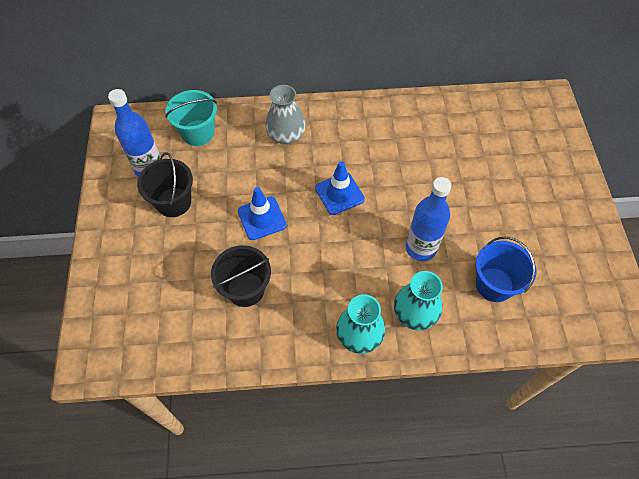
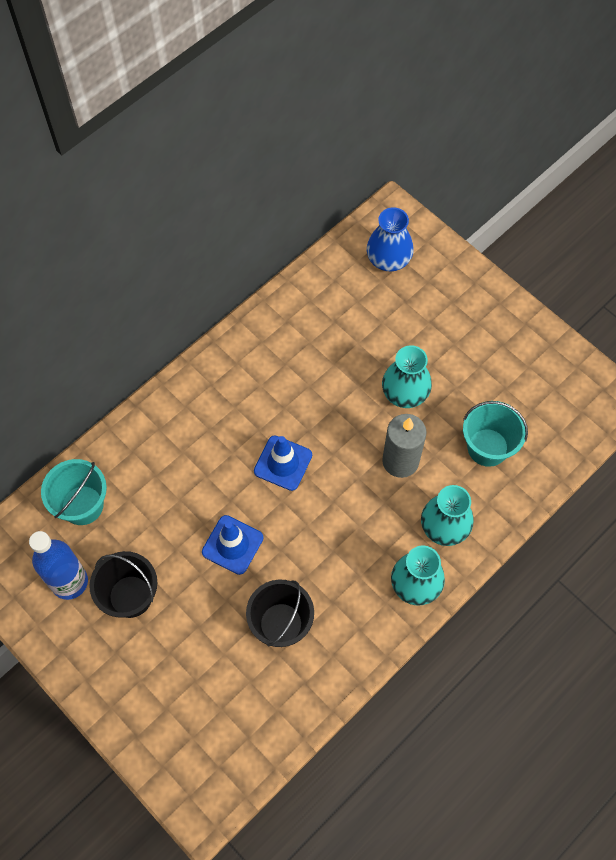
camera: 40 degrees left, 5 degrees up
grey vase [265,85,306,144] -> none
blue bottle [406,177,452,261] -> grey candle [382,414,427,478]
blue bucket [476,236,536,302] -> turquoise bucket [463,401,528,467]
none -> blue vase [367,207,413,271]
none -> turquoise vase [382,345,432,408]

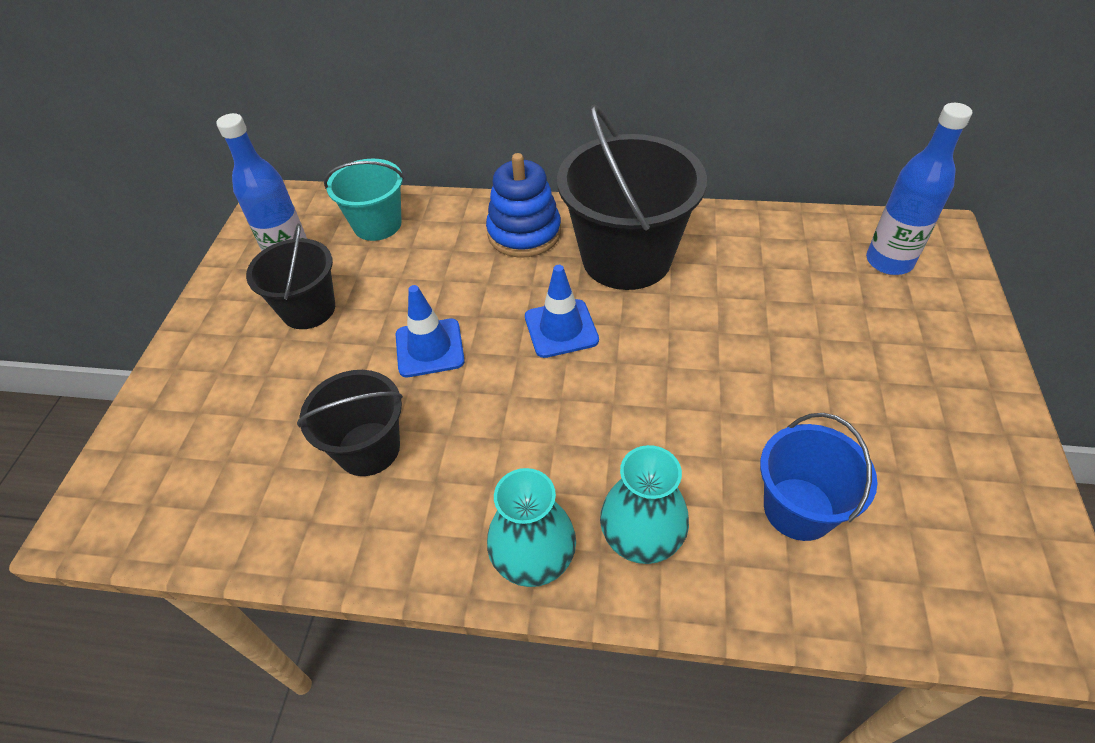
camera: 55 degrees right, 15 degrees down
blue vase [367,207,413,271] -> blue bottle [866,103,972,275]
turquoise vase [382,345,432,408] -> none
grey candle [382,414,427,478] -> none
turquoise bucket [463,401,528,467] -> blue bucket [760,413,877,541]
none -> blue stacking toy [486,153,561,258]
none -> black bucket [557,104,707,290]

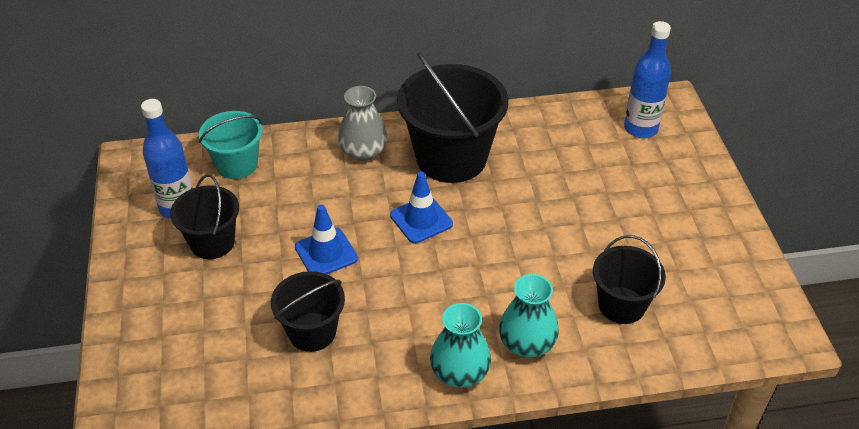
camera: 20 degrees left, 5 degrees down
blue stacking toy [486,153,561,258] -> grey vase [338,86,388,161]
blue bucket [760,413,877,541] -> black bucket [593,235,666,324]

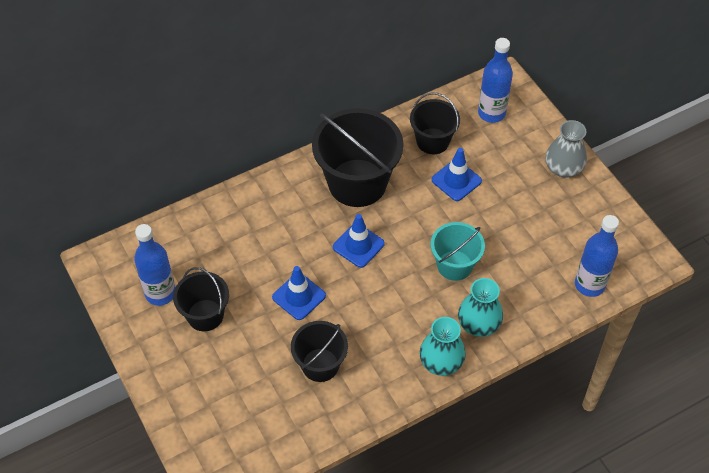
camera: 20 degrees left, 10 degrees up
turquoise bucket [199,111,263,179] -> turquoise bucket moved to [431,222,485,281]
grey vase [338,86,388,161] -> grey vase moved to [545,120,587,177]
black bucket [593,235,666,324] -> black bucket moved to [410,92,460,154]
none -> blue traffic cone [432,148,482,201]
none -> blue bottle [575,215,619,297]

